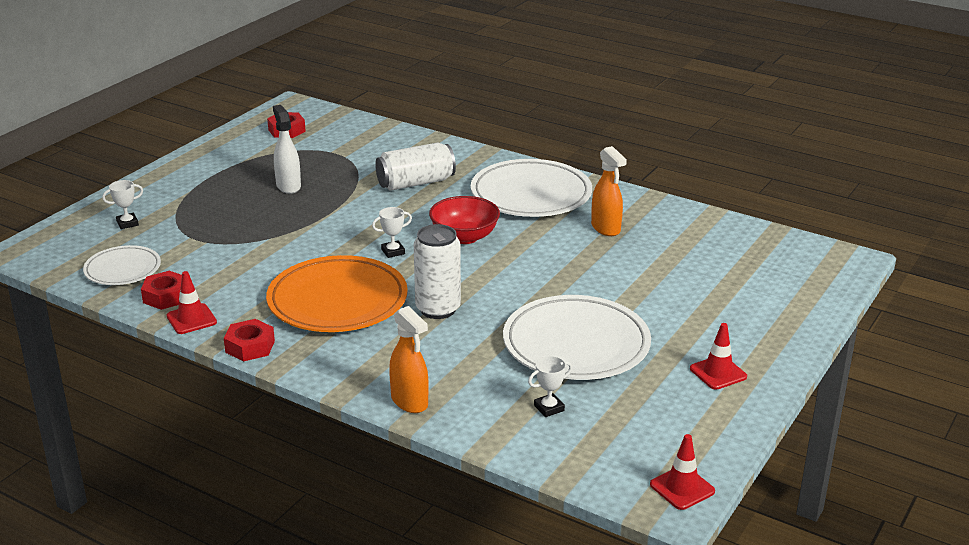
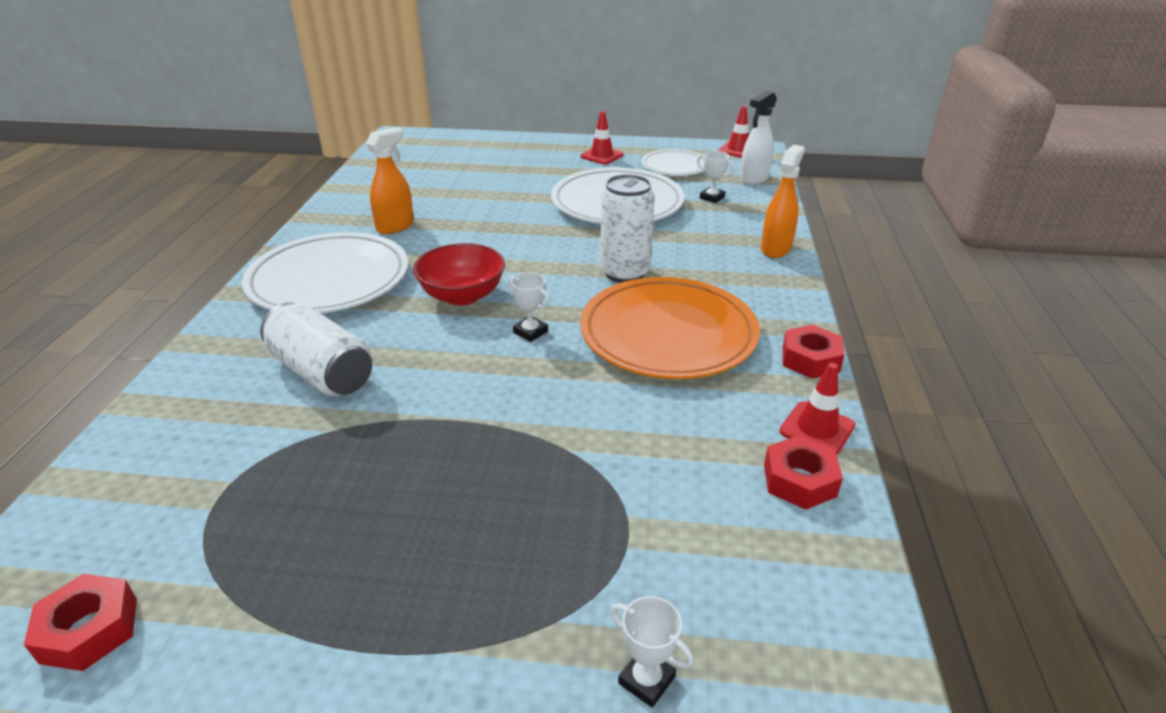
camera: 115 degrees left, 5 degrees up
white plate [83,245,161,285] -> white plate moved to [642,149,704,176]
white spray bottle [273,105,301,194] -> white spray bottle moved to [740,90,777,185]

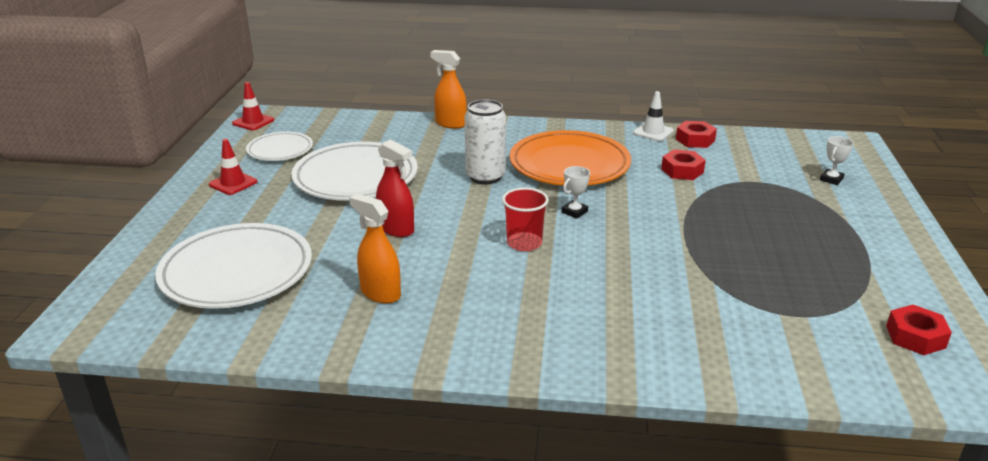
camera: 90 degrees left, 5 degrees down
white plate [242,232,408,313] -> white plate moved to [155,223,312,309]
white can [260,303,372,396] -> none
red bowl [413,243,505,306] -> red cup [502,188,549,251]
white trophy [697,151,735,203] -> none
white spray bottle [740,90,777,185] -> none
red traffic cone [780,363,855,455] -> white traffic cone [633,91,674,141]
red nut [782,325,845,379] -> red nut moved to [661,150,706,180]
none -> red spray bottle [376,139,414,237]

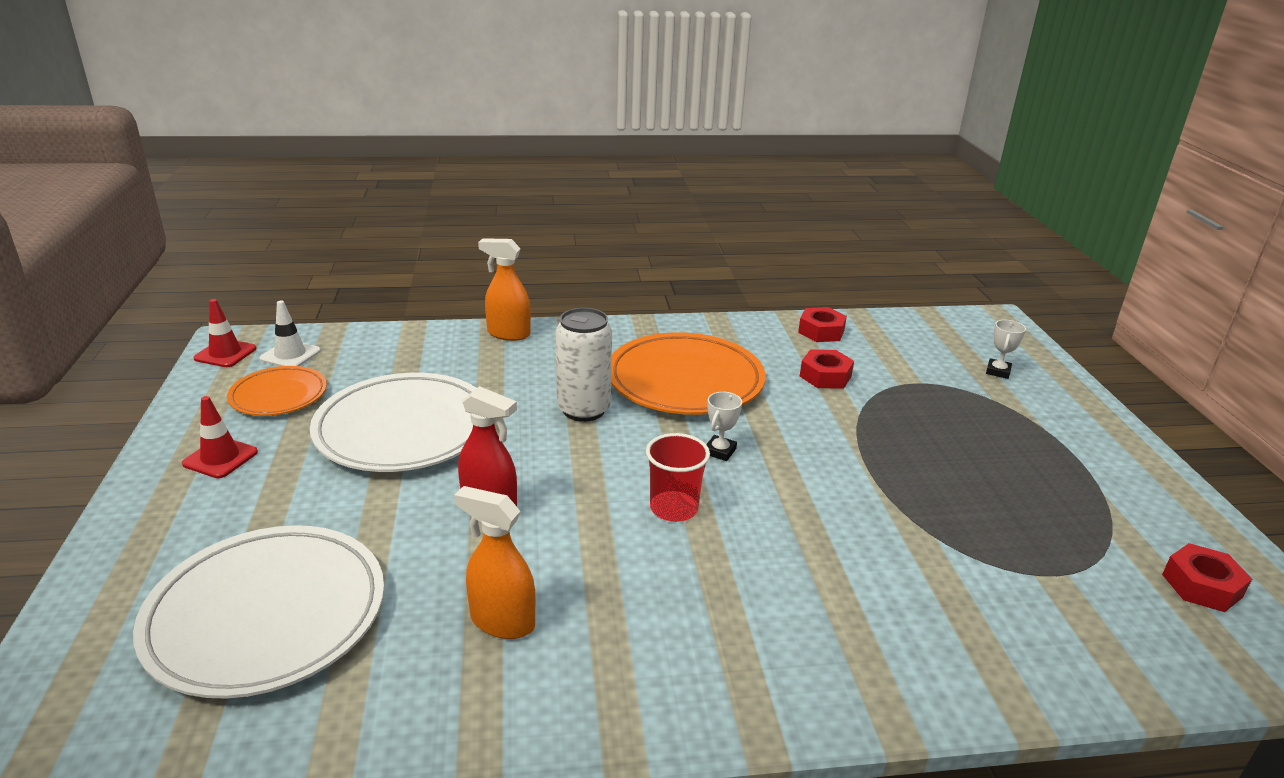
camera: 15 degrees left, 0 degrees up
white plate [246,132,313,161] -> orange plate [227,366,327,416]
white traffic cone [633,91,674,141] -> white traffic cone moved to [259,301,321,366]

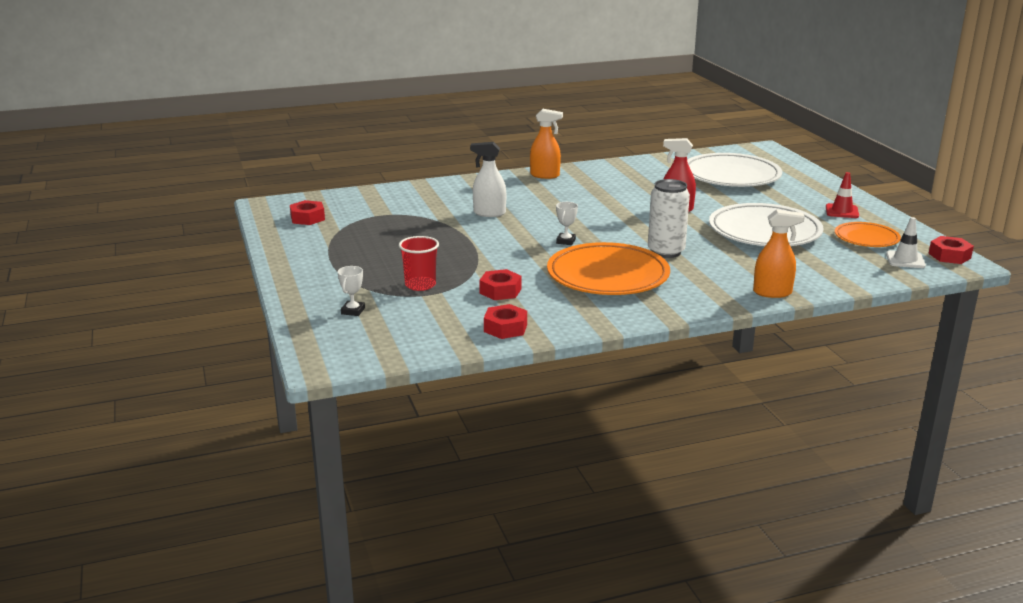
camera: 170 degrees right, 5 degrees down
red traffic cone [194,299,256,367] -> red nut [928,236,974,264]
orange spray bottle [454,486,535,639] -> orange spray bottle moved to [530,109,563,179]
red cup [646,433,710,522] -> red cup moved to [399,236,439,291]
none -> white spray bottle [470,142,506,217]

